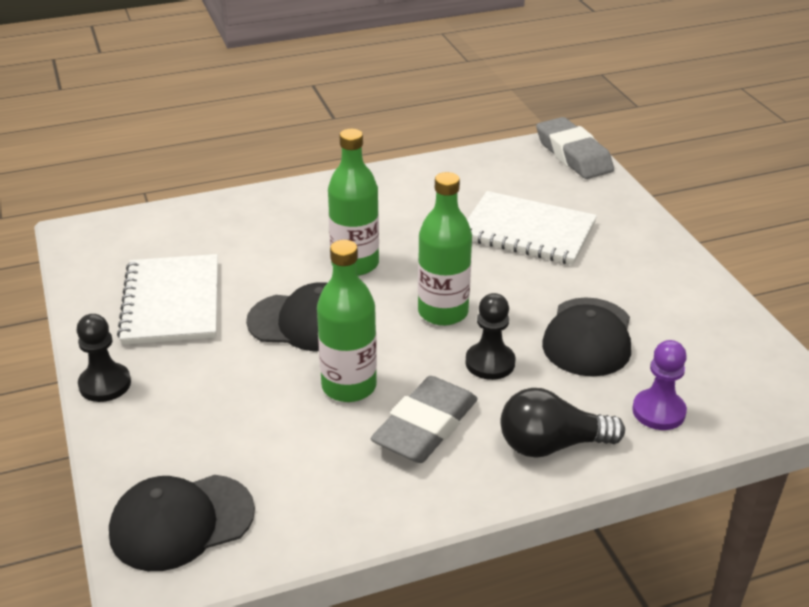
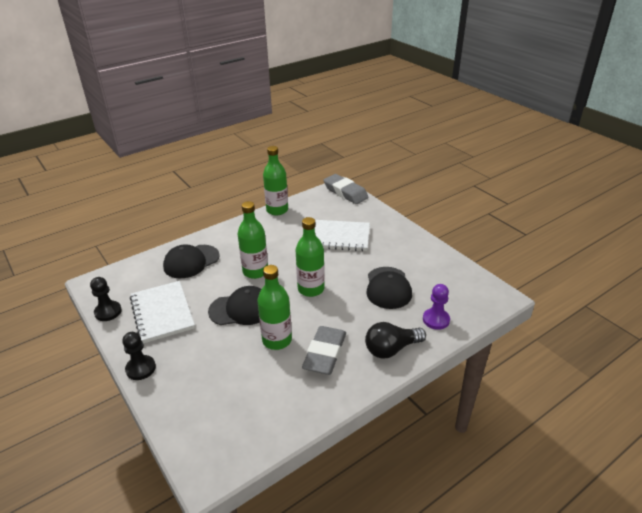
camera: 15 degrees left, 0 degrees up
black cap [109,475,255,571] -> black cap moved to [163,245,220,278]
black pawn [465,293,515,380] -> black pawn moved to [90,277,122,321]
none -> green bottle [263,146,288,215]

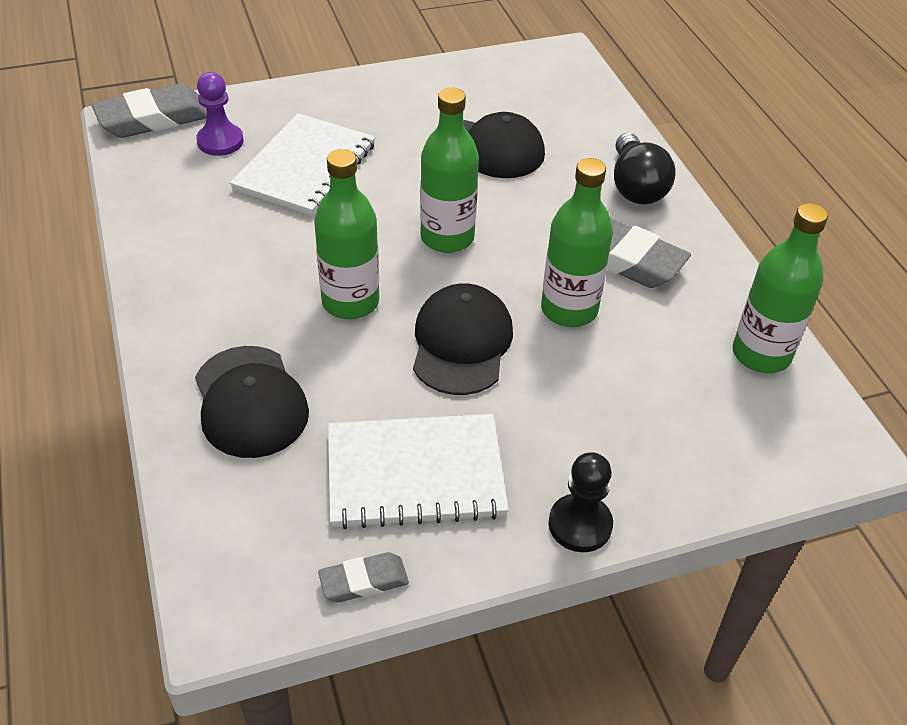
camera: 75 degrees left, 10 degrees up
black pawn [90,277,122,321] -> grey eraser [318,552,409,602]
green bottle [263,146,288,215] -> green bottle moved to [733,203,828,373]
purple pawn [423,284,450,330] -> purple pawn moved to [196,72,244,156]

